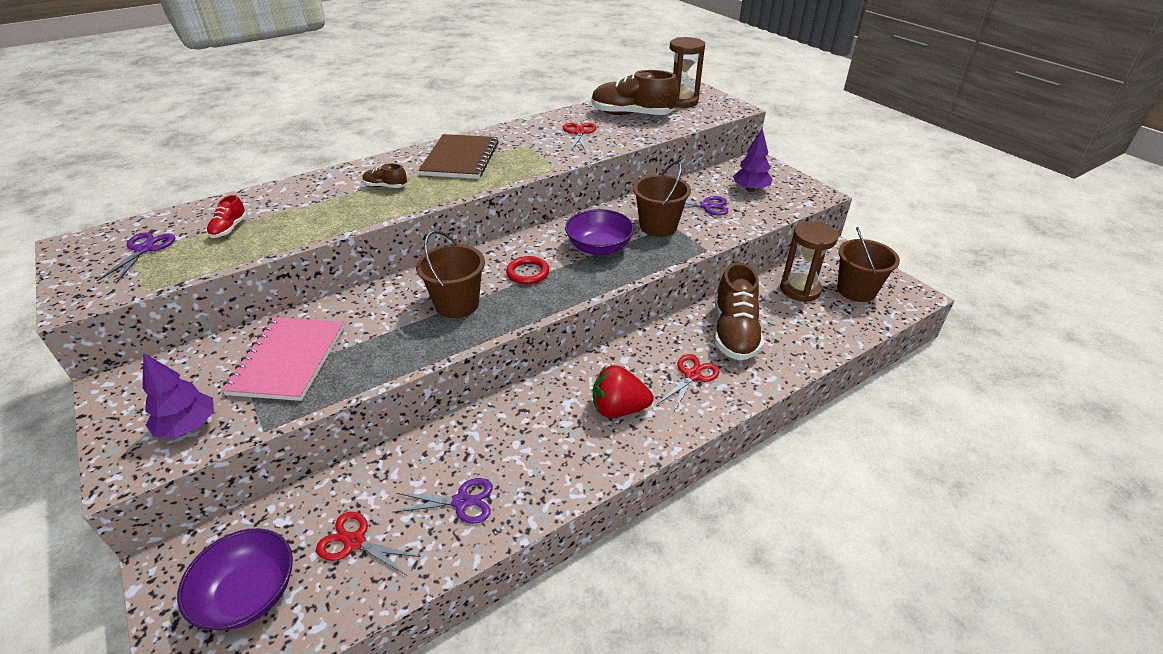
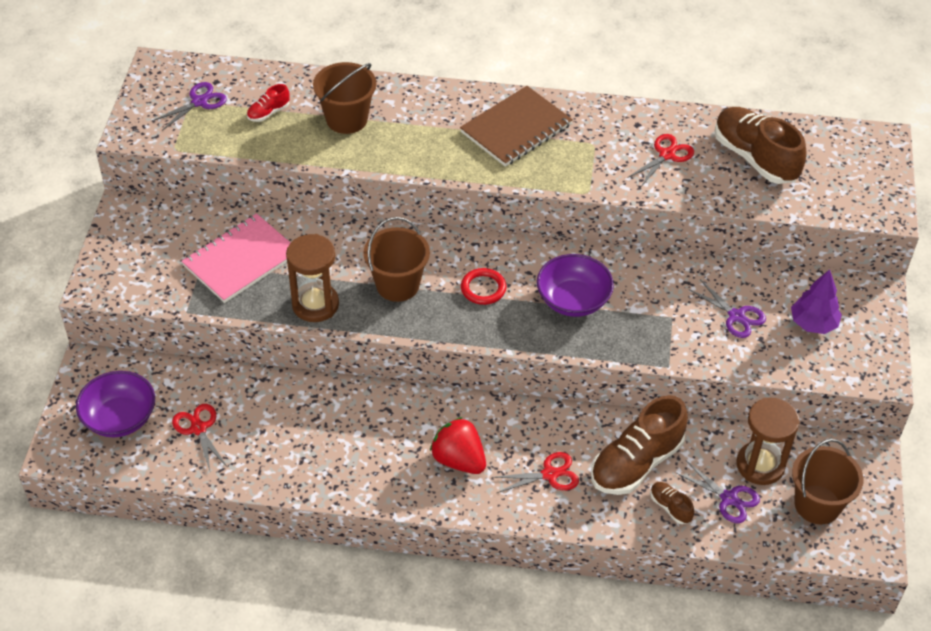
camera: 40 degrees right, 10 degrees up
purple tree [142,353,214,438] -> none
brown shoe [362,164,407,188] -> brown shoe moved to [650,482,694,524]
purple scissors [394,478,493,524] -> purple scissors moved to [675,460,760,523]
brown bucket [633,161,691,237] -> brown bucket moved to [313,62,377,134]
brown hourglass [670,37,705,108] -> brown hourglass moved to [286,234,339,322]

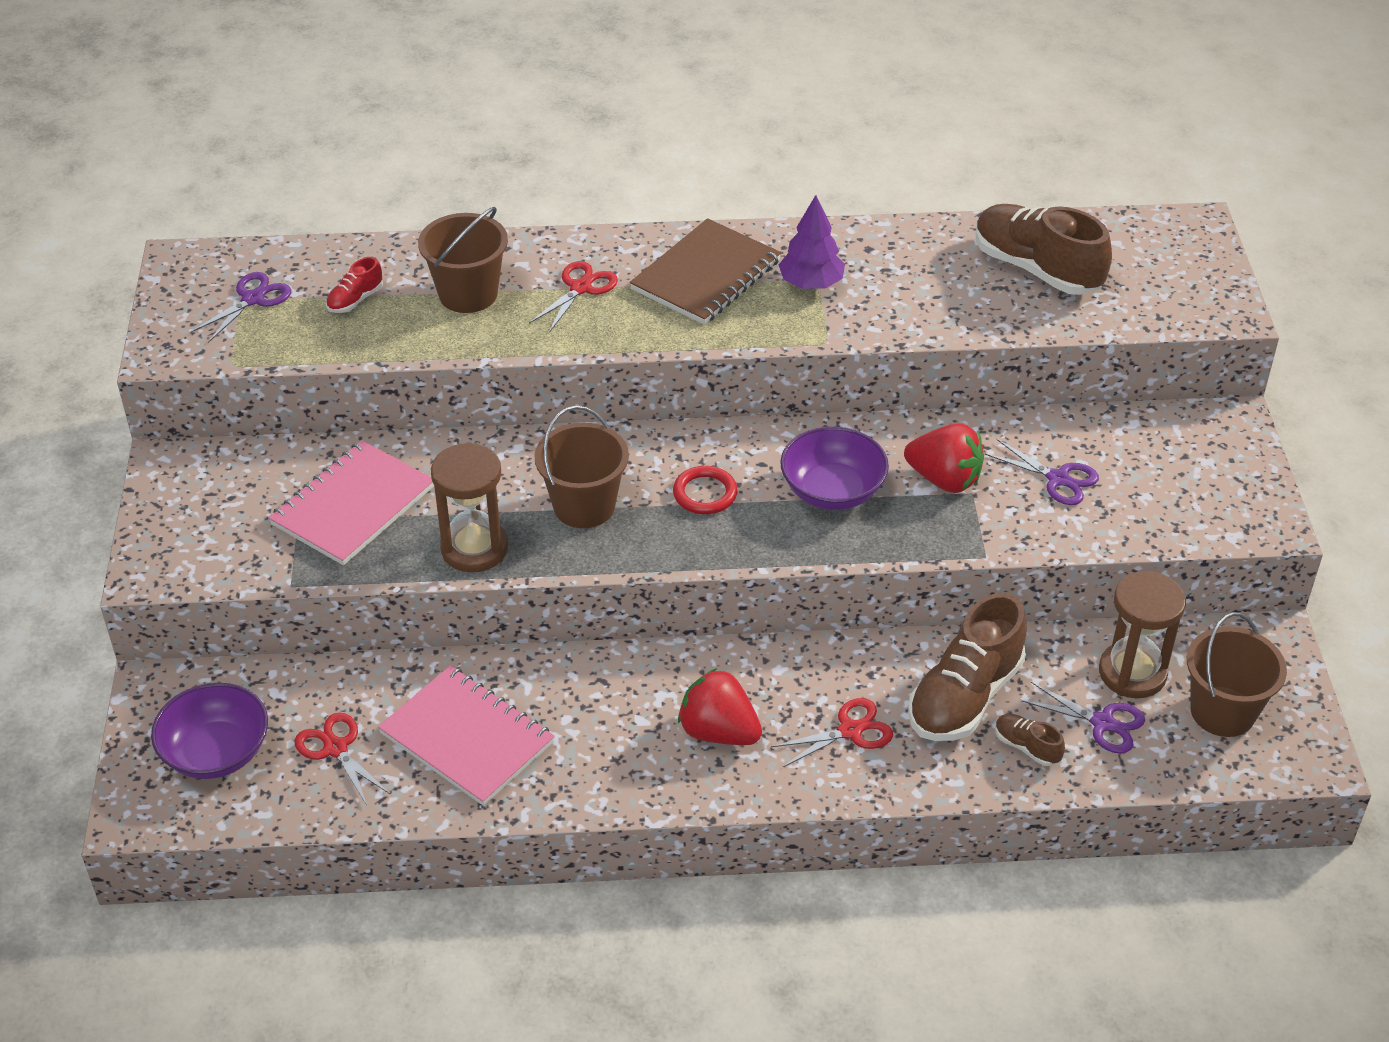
camera: 10 degrees left, 5 degrees down
red scissors [627,134,694,187] -> red scissors moved to [529,261,618,333]
purple tree [791,269,842,334] -> purple tree moved to [779,195,845,289]
none -> pink notebook [378,666,555,806]
none -> red strawberry [904,423,984,493]

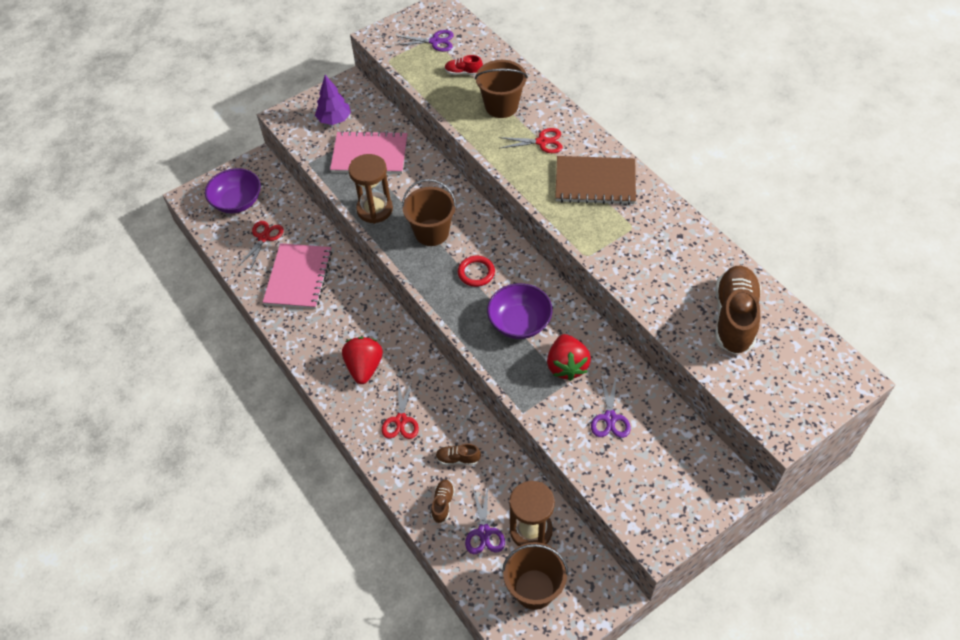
camera: 60 degrees right, 10 degrees up
red scissors [771,698,893,767] -> red scissors turned 60 degrees clockwise [382,381,419,439]
purple tree [779,195,845,289] -> purple tree moved to [315,75,351,125]
brown shoe [908,593,1027,741] -> brown shoe [436,444,481,465], size x0.45

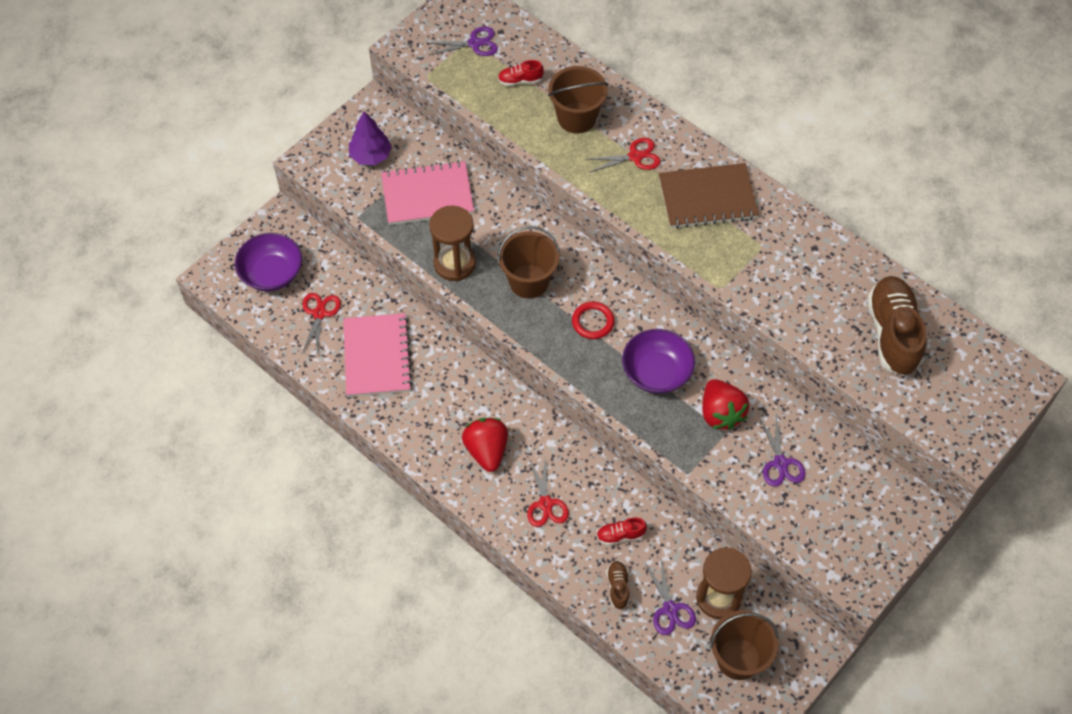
camera: 15 degrees left, 5 degrees up
brown shoe [436,444,481,465] -> red shoe [596,517,647,545]

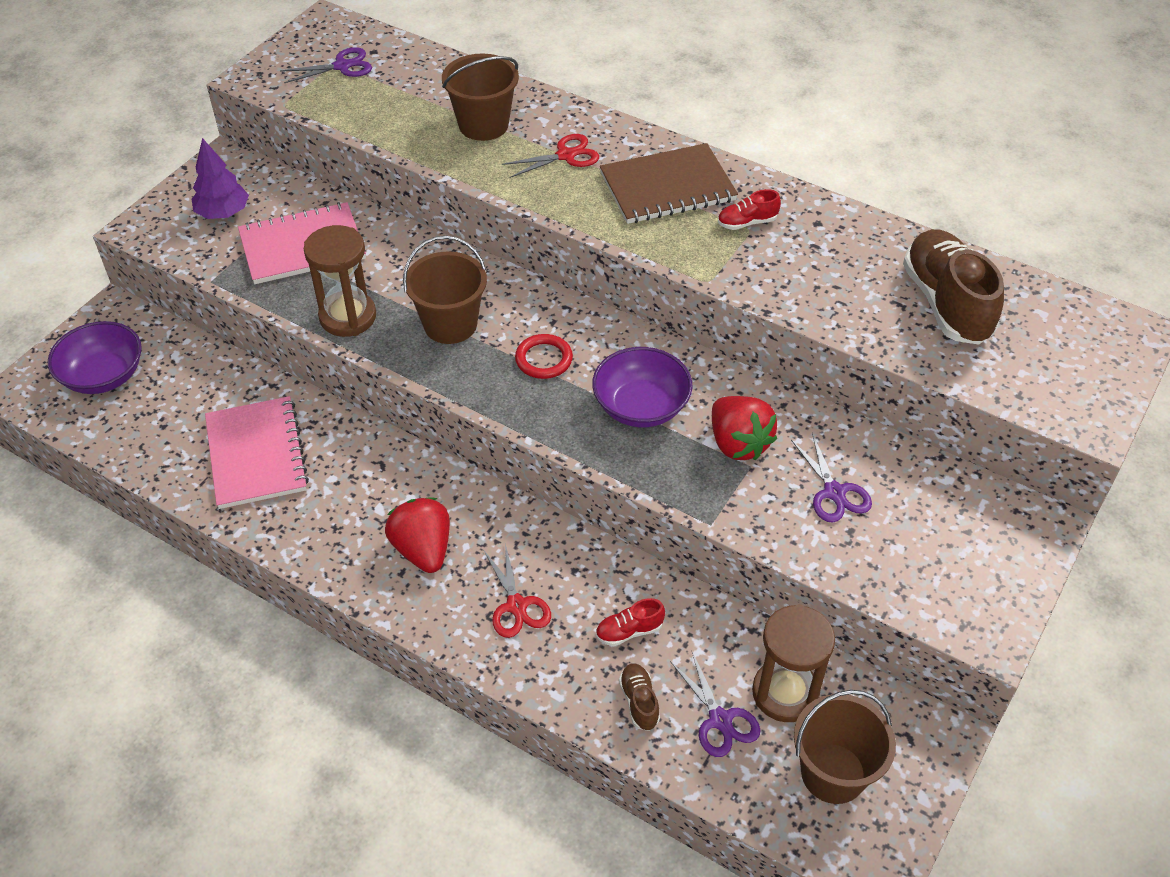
camera: 10 degrees left, 10 degrees down
red scissors [302,293,341,357] -> none
red shoe [498,60,544,86] -> red shoe moved to [718,189,781,230]

